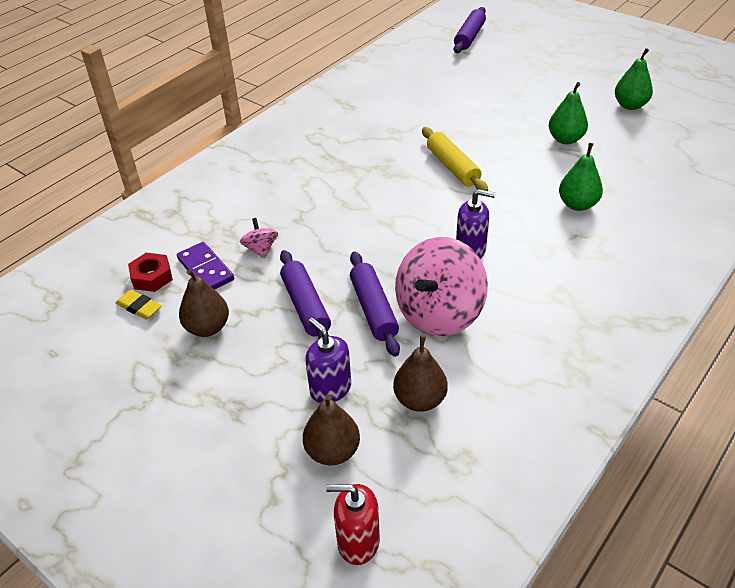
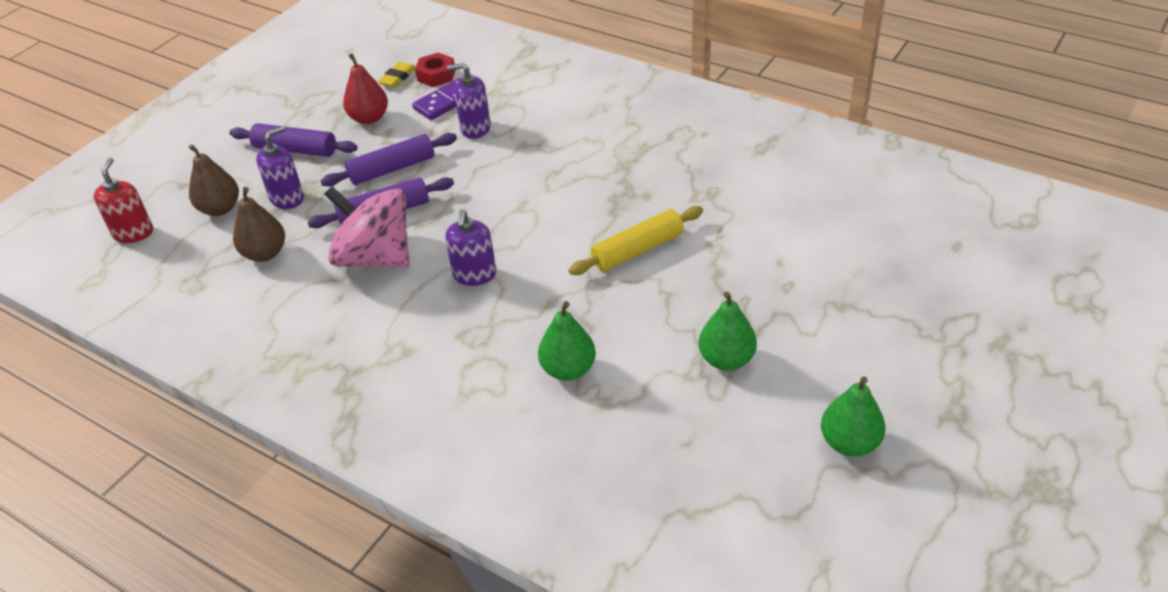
camera: 85 degrees right, 0 degrees up
brown pear [179,269,229,337] -> red pear [343,53,388,124]
pink spinning top [240,218,278,258] -> purple soap dispenser [447,63,491,139]
purple rolling pin [454,7,486,53] -> purple rolling pin moved to [229,123,357,157]

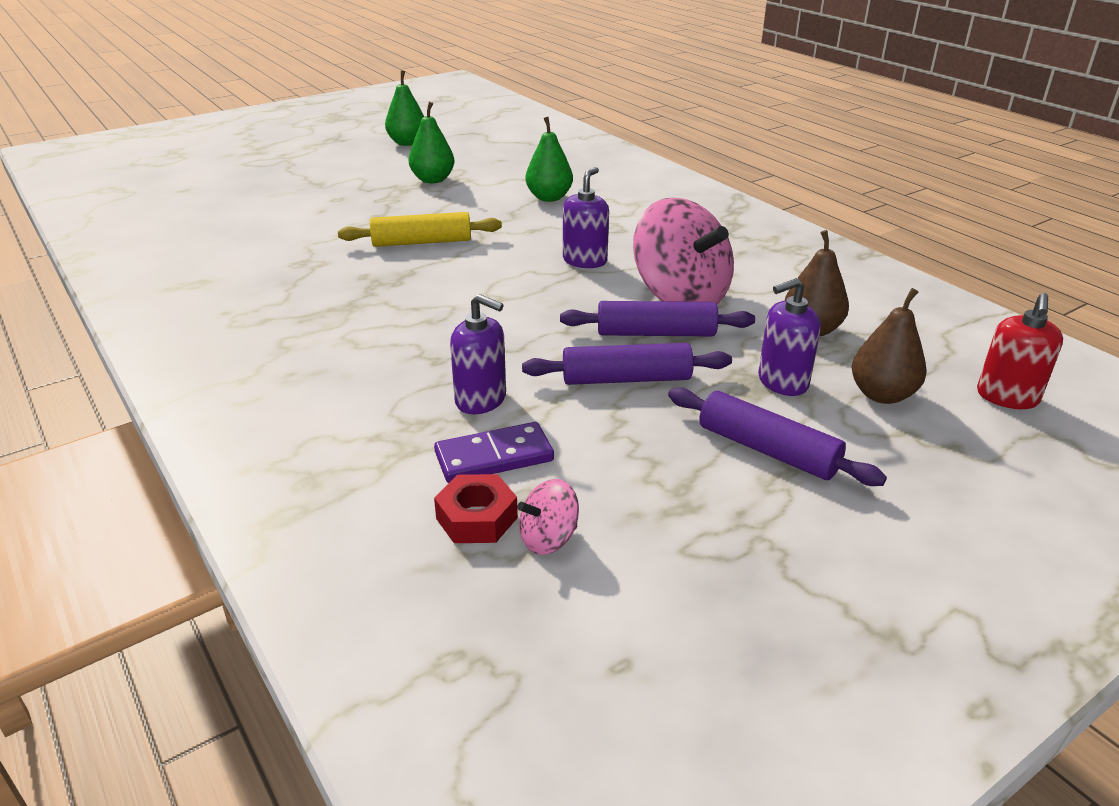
camera: 160 degrees left, 10 degrees down
red pear [343,53,388,124] -> none
yellow eraser [378,62,416,88] -> pink spinning top [517,479,579,555]

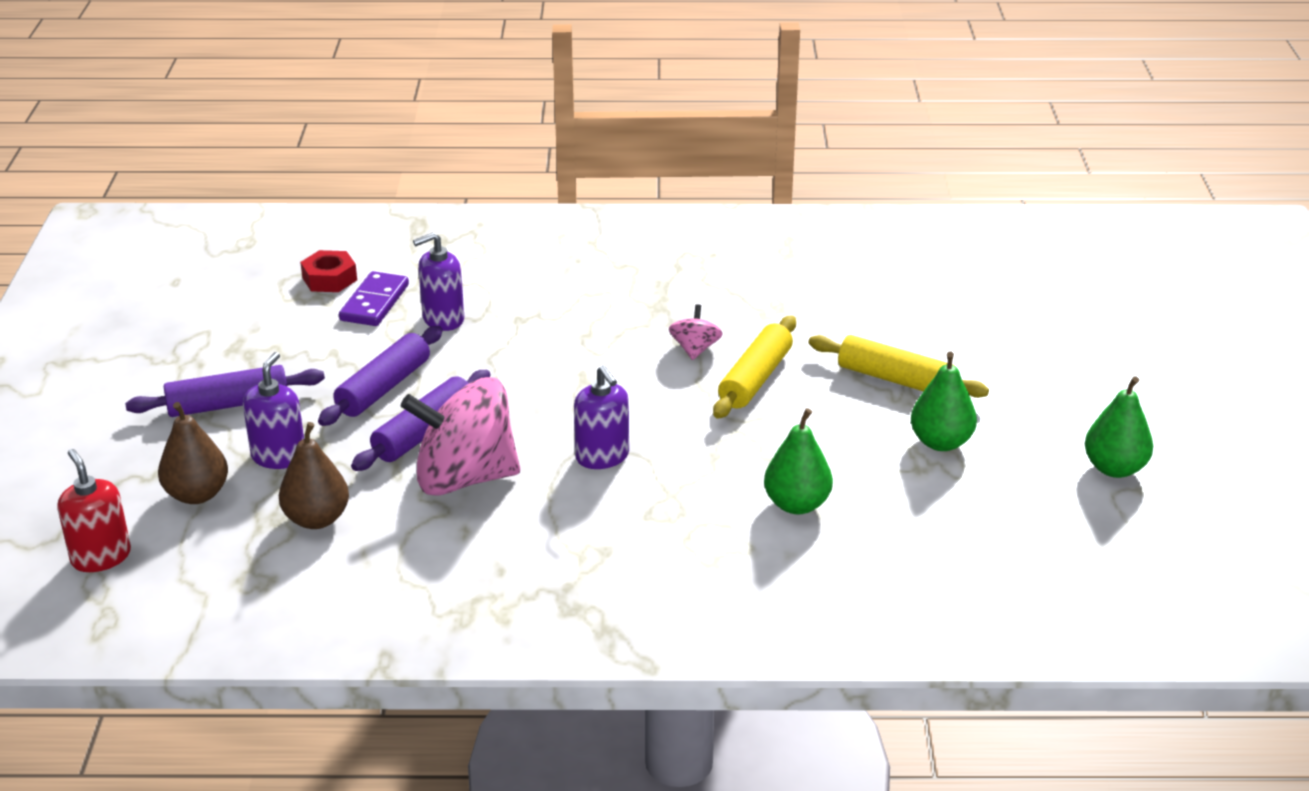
camera: 125 degrees right, 0 degrees up
pink spinning top [517,479,579,555] -> pink spinning top moved to [669,304,723,360]
none -> yellow rolling pin [809,335,989,398]

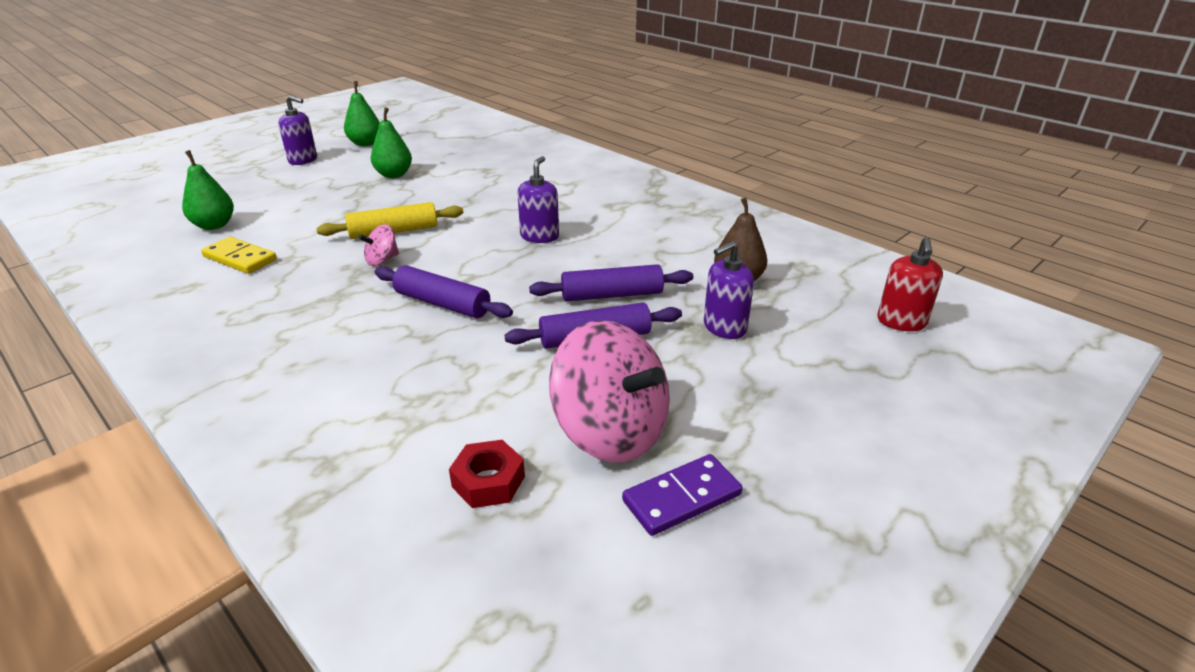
camera: 135 degrees left, 0 degrees up
purple rolling pin [125,365,325,417] -> purple rolling pin moved to [375,265,513,318]
brown pear [158,402,228,504] -> none
purple domino [339,271,409,326] -> purple domino moved to [622,454,743,536]
pink spinning top [401,377,520,495] -> pink spinning top moved to [549,320,670,462]
purple soap dispenser [413,232,464,331] -> purple soap dispenser moved to [278,95,317,165]
green pear [764,408,833,514] -> green pear moved to [182,150,234,230]
yellow rolling pin [809,335,989,398] -> none
none -> yellow domino [201,237,277,274]

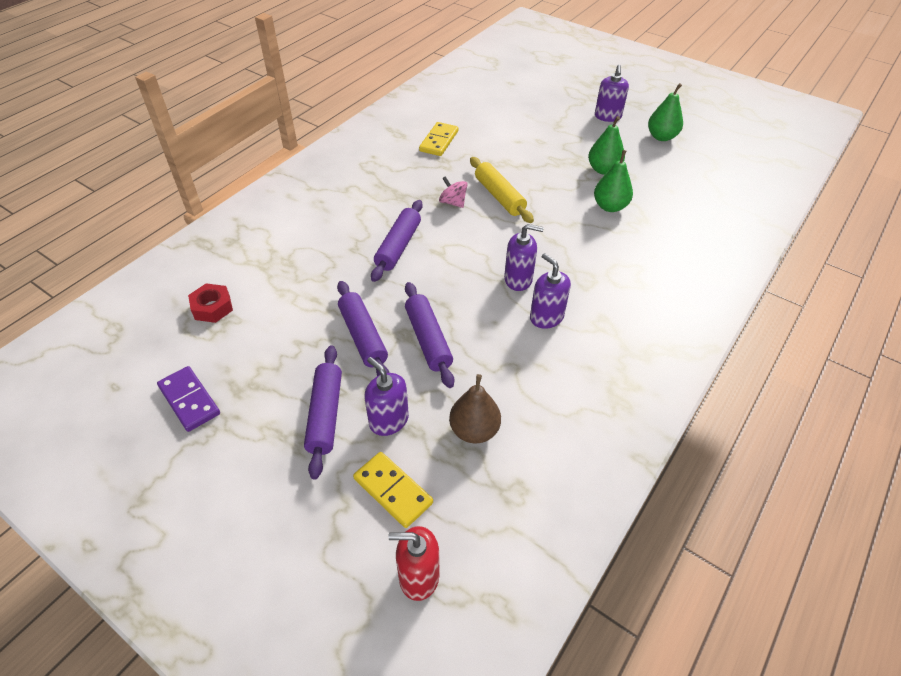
camera: 80 degrees right, 15 degrees up
green pear [182,150,234,230] -> green pear moved to [594,150,633,212]
pink spinning top [549,320,670,462] -> none
none -> purple rolling pin [304,345,342,479]
none -> yellow domino [353,452,433,528]
none -> purple soap dispenser [530,253,571,329]

